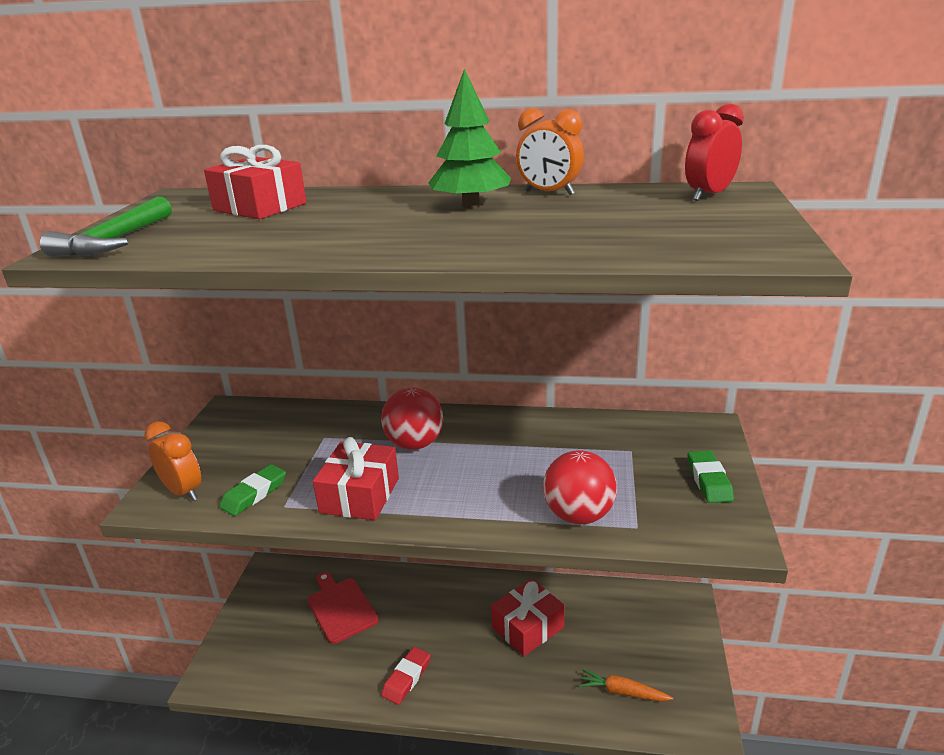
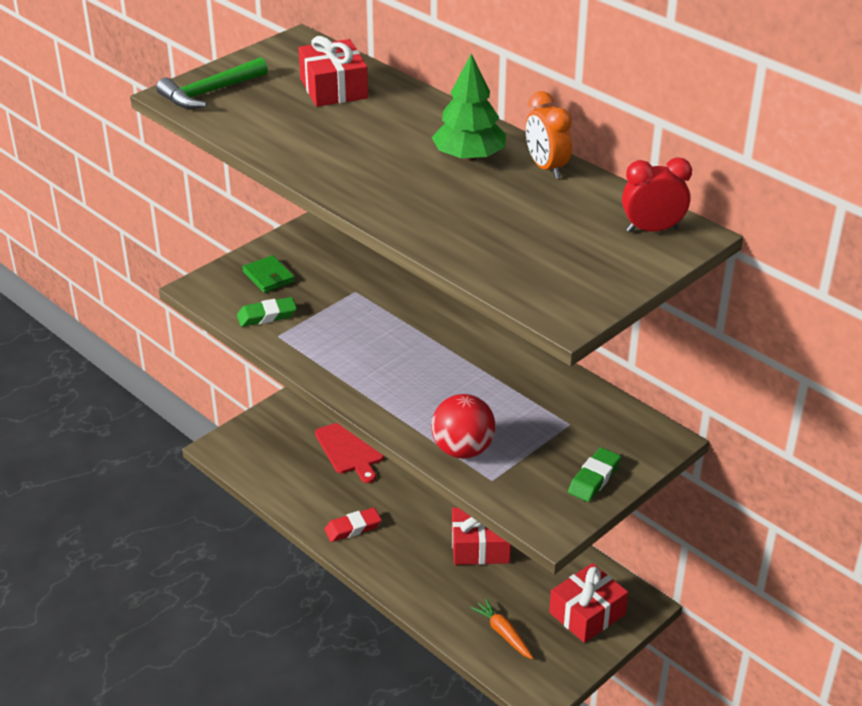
camera: 35 degrees right, 10 degrees up
orange clock [144,421,202,501] -> none
red cutting board [307,572,379,644] -> red cutting board turned 150 degrees clockwise [315,423,384,483]
red gift [313,437,399,520] -> red gift moved to [549,563,628,643]
red ball [381,388,443,450] -> none
none -> green wallet [242,255,295,293]

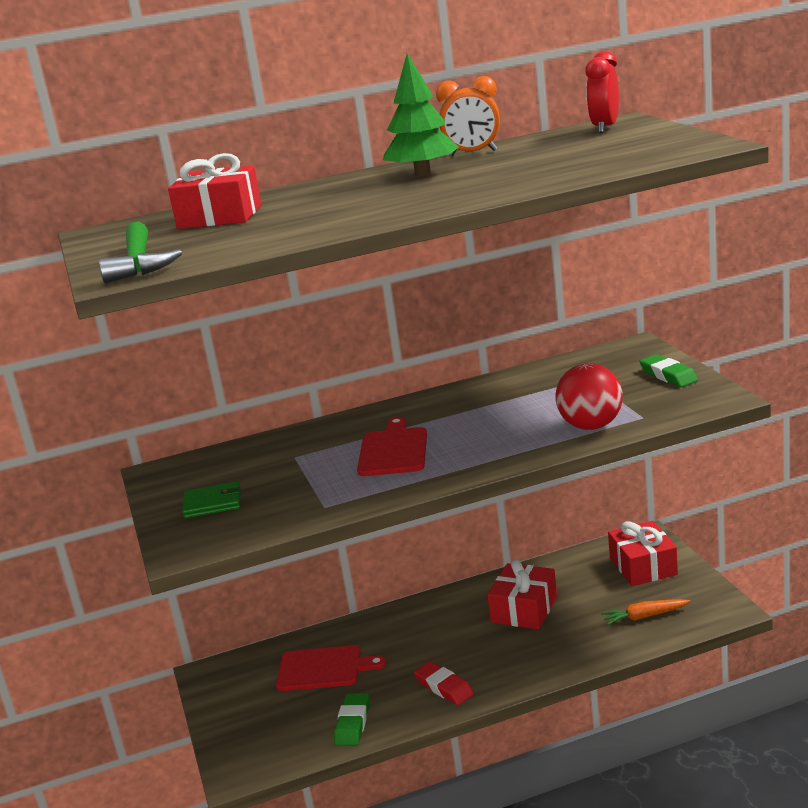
camera: 60 degrees left, 15 degrees down
green eraser [237,297,297,327] -> green eraser moved to [334,693,369,746]
red eraser [324,508,382,542] -> red eraser turned 45 degrees counterclockwise [414,661,474,705]
none -> red cutting board [357,417,427,476]

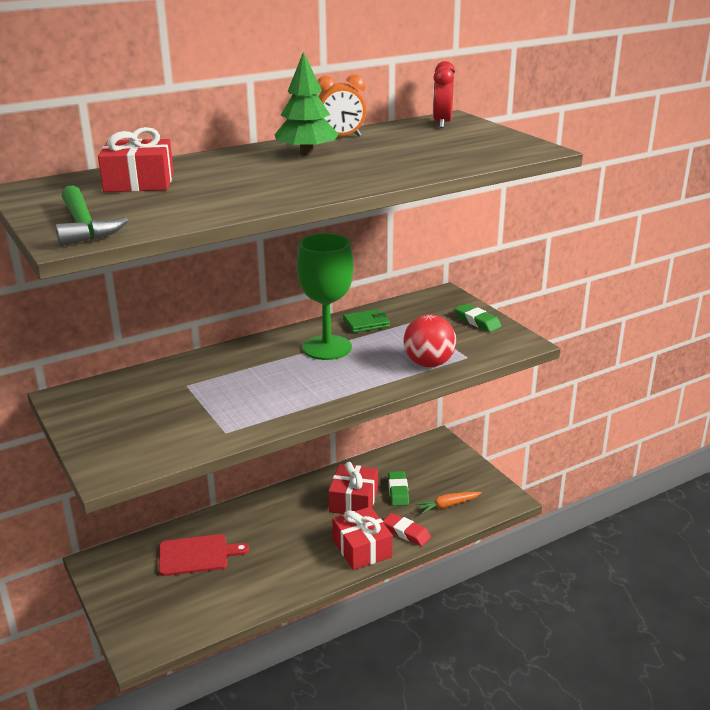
camera: 15 degrees left, 5 degrees up
green wallet [182,481,240,518] -> green wallet moved to [343,309,390,333]
green eraser [334,693,369,746] -> green eraser moved to [388,471,409,506]
red cutting board [357,417,427,476] -> none
red eraser [414,661,474,705] -> red eraser moved to [383,513,431,546]
red gift [608,521,678,586] -> red gift moved to [332,507,393,570]
none -> green goblet [297,233,354,360]

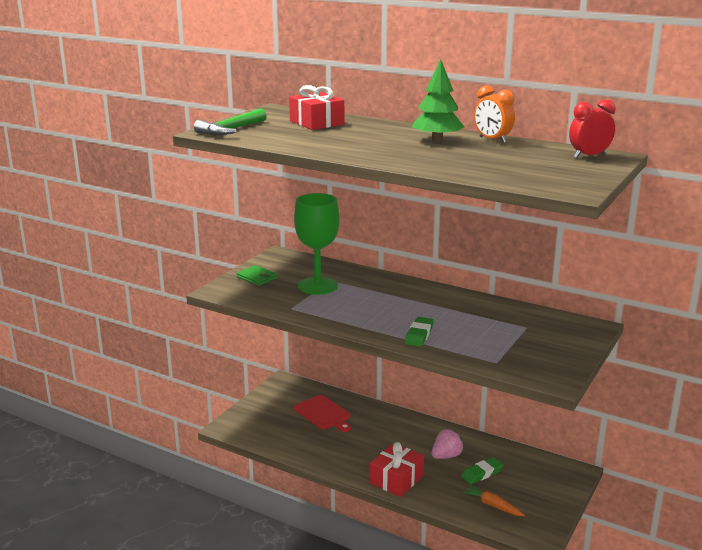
camera: 60 degrees right, 5 degrees down
green goblet [297,233,354,360] -> green goblet moved to [294,193,339,295]
red gift [328,462,378,514] -> pink strawberry [432,429,464,459]
green wallet [343,309,390,333] -> green wallet moved to [237,265,277,286]
red eraser [383,513,431,546] -> none
red ball [403,315,456,367] -> none
green eraser [455,304,502,332] -> green eraser moved to [405,317,434,347]

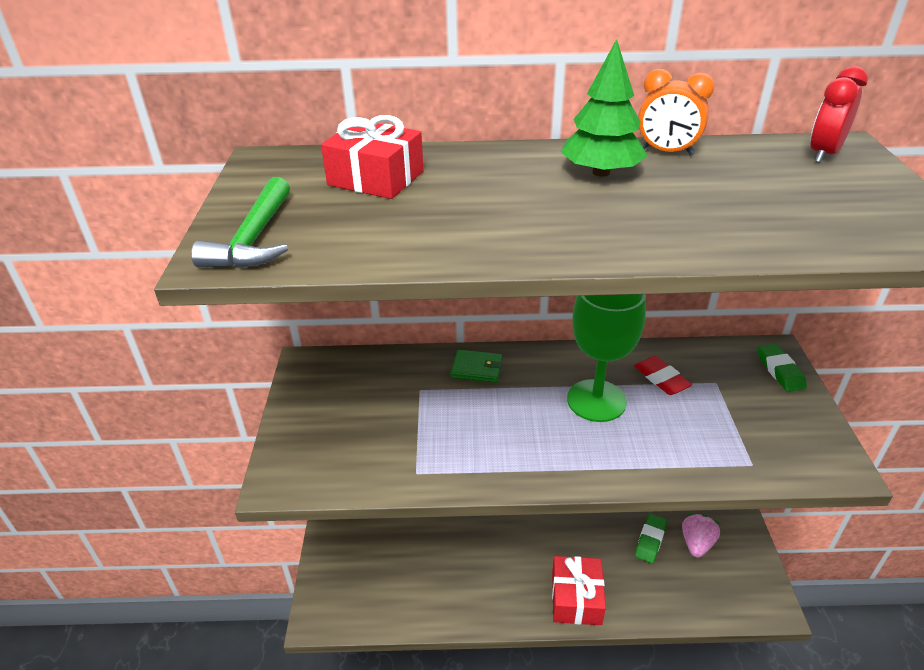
camera: 30 degrees left, 15 degrees up
green wallet [237,265,277,286] -> green wallet moved to [451,350,502,383]
green goblet [294,193,339,295] -> green goblet moved to [567,294,646,422]
red cutting board [294,395,351,432] -> none
green eraser [405,317,434,347] -> green eraser moved to [758,344,807,392]
pink strawberry [432,429,464,459] -> pink strawberry moved to [682,514,720,558]
orange carrot [462,485,525,516] -> none
none -> red eraser [634,356,692,395]

